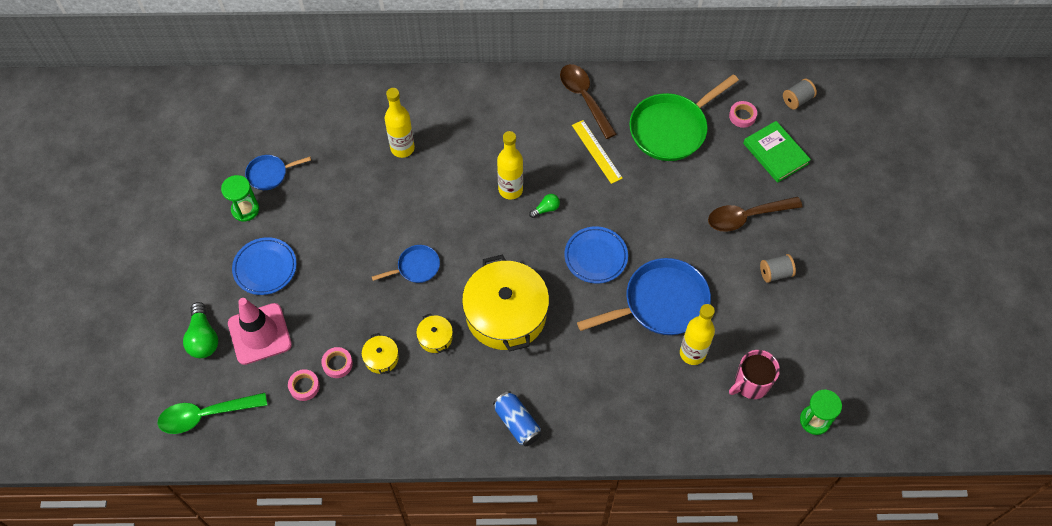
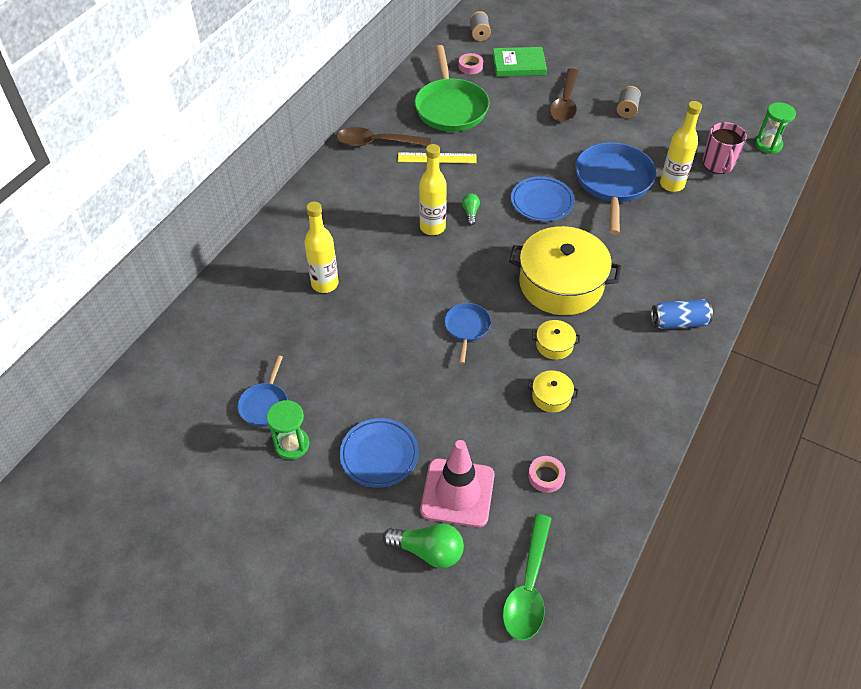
camera: 60 degrees left, 10 degrees down
pink tape [321,347,353,378] -> none

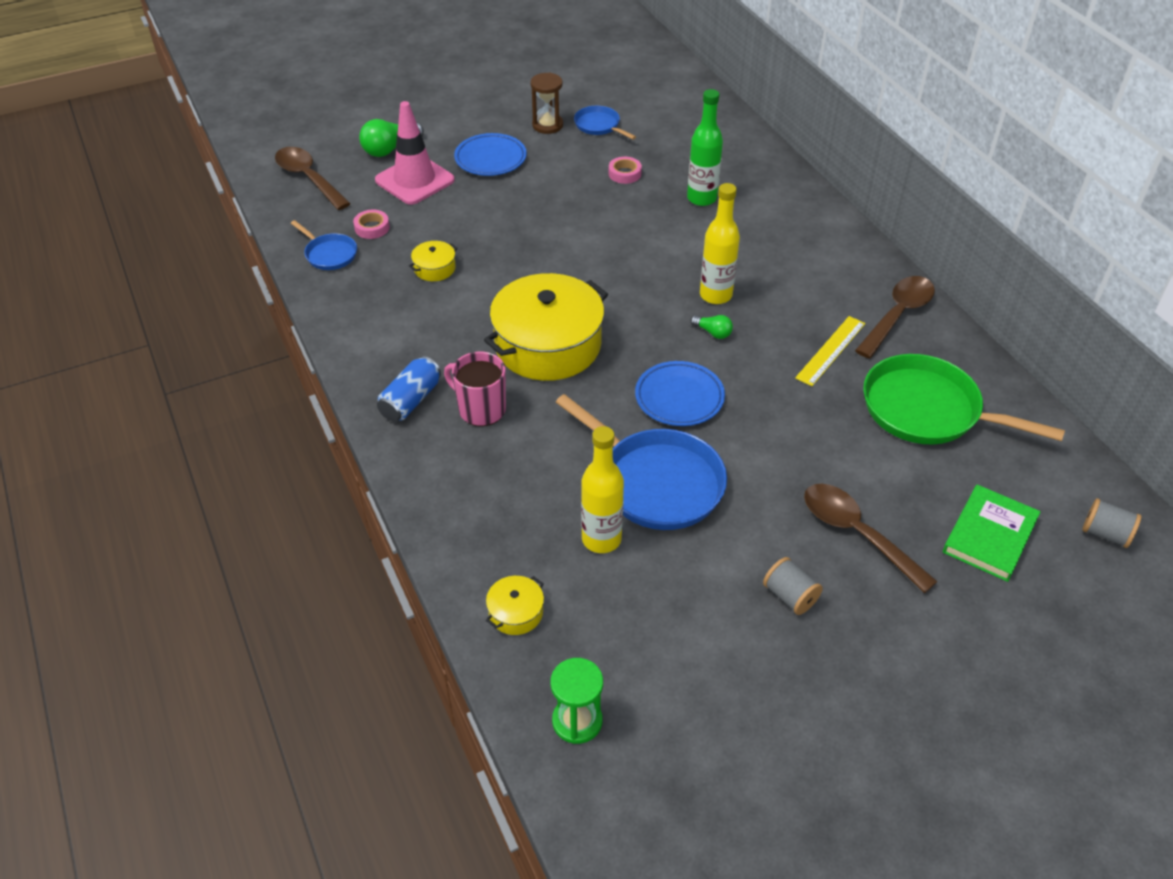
camera: 125 degrees right, 5 degrees down
green hourglass [267,400,309,460] -> brown hourglass [530,73,563,134]
yellow bottle [304,201,339,293] -> green bottle [687,89,723,206]
blue pan [445,303,491,364] -> blue pan moved to [291,220,357,270]
pink tape [459,53,483,74] -> pink tape moved to [609,157,642,184]
green spoon [503,514,552,640] -> brown spoon [275,147,351,210]
yellow pot [532,320,580,360] -> yellow pot moved to [486,576,544,635]
pink mug [702,122,747,174] -> pink mug moved to [444,352,506,426]

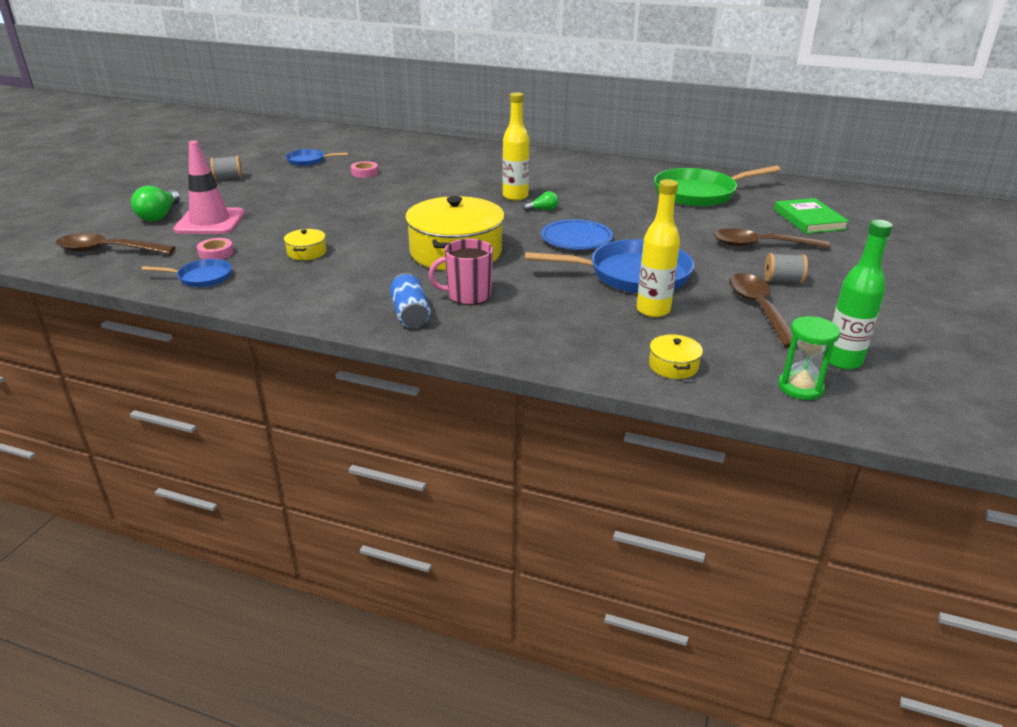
camera: 45 degrees left, 15 degrees down
blue plate [454,133,527,176] -> none
brown hourglass [530,73,563,134] -> none
green bottle [687,89,723,206] -> green bottle moved to [824,220,892,370]
yellow ruler [795,316,865,386] -> none
brown spoon [855,276,935,359] -> brown spoon moved to [729,273,798,348]
grey spool [1082,498,1142,548] -> grey spool moved to [210,156,242,180]

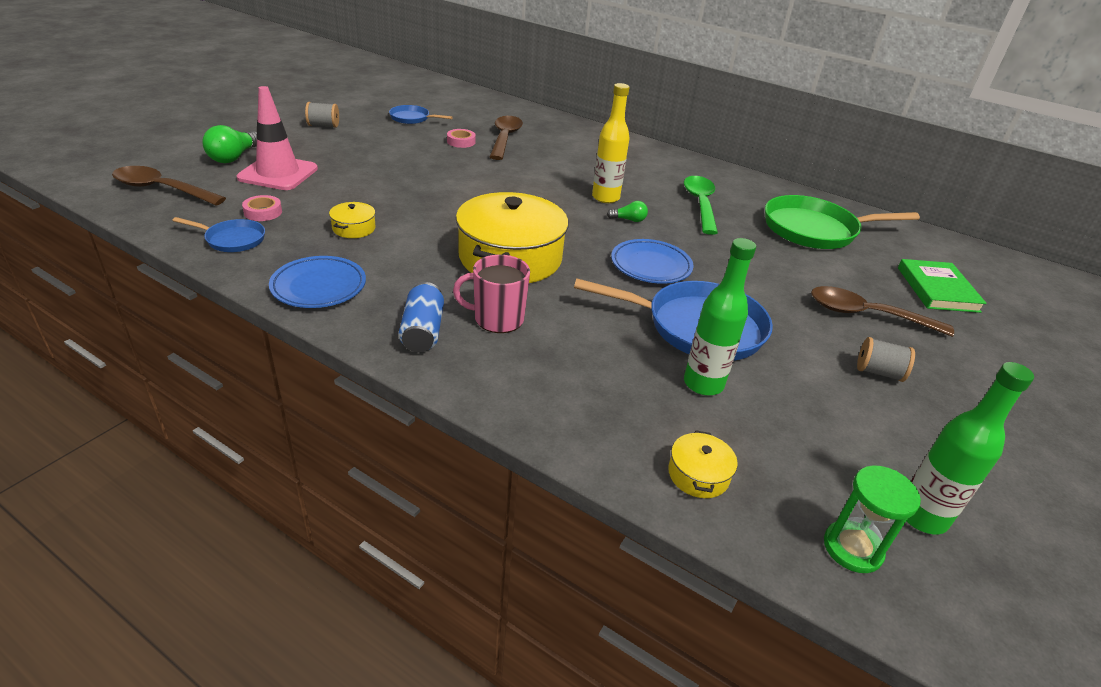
camera: 10 degrees right, 5 degrees up
yellow bottle [637,179,680,317] -> green bottle [684,238,756,396]
brown spoon [729,273,798,348] -> brown spoon moved to [490,116,523,160]
none -> blue plate [269,256,366,308]
none -> green spoon [684,176,718,235]

